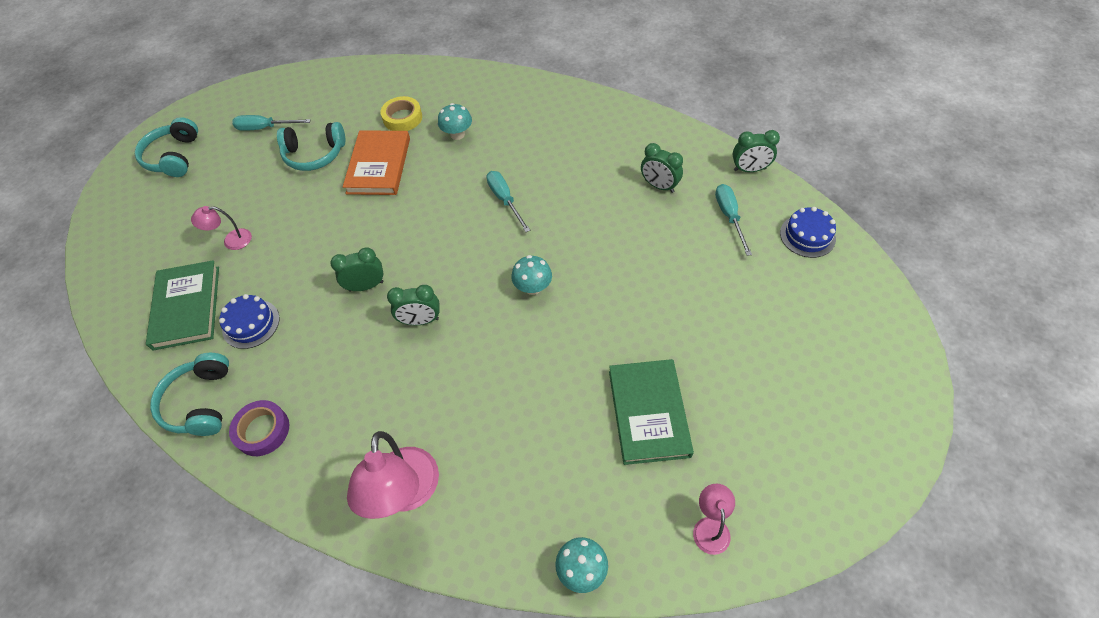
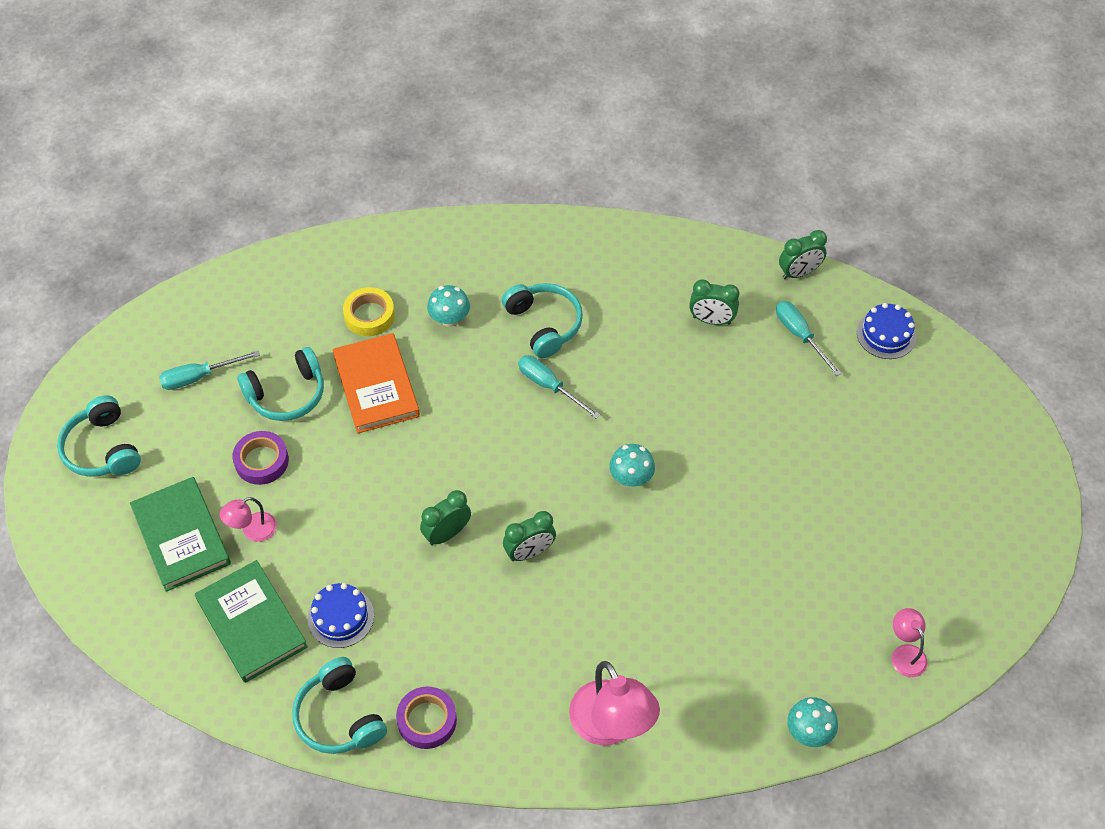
camera: 25 degrees left, 0 degrees up
green book [609,359,694,465] -> green book moved to [130,477,231,591]
none -> purple tape [233,431,289,485]
none -> turquoise headphones [502,283,583,358]

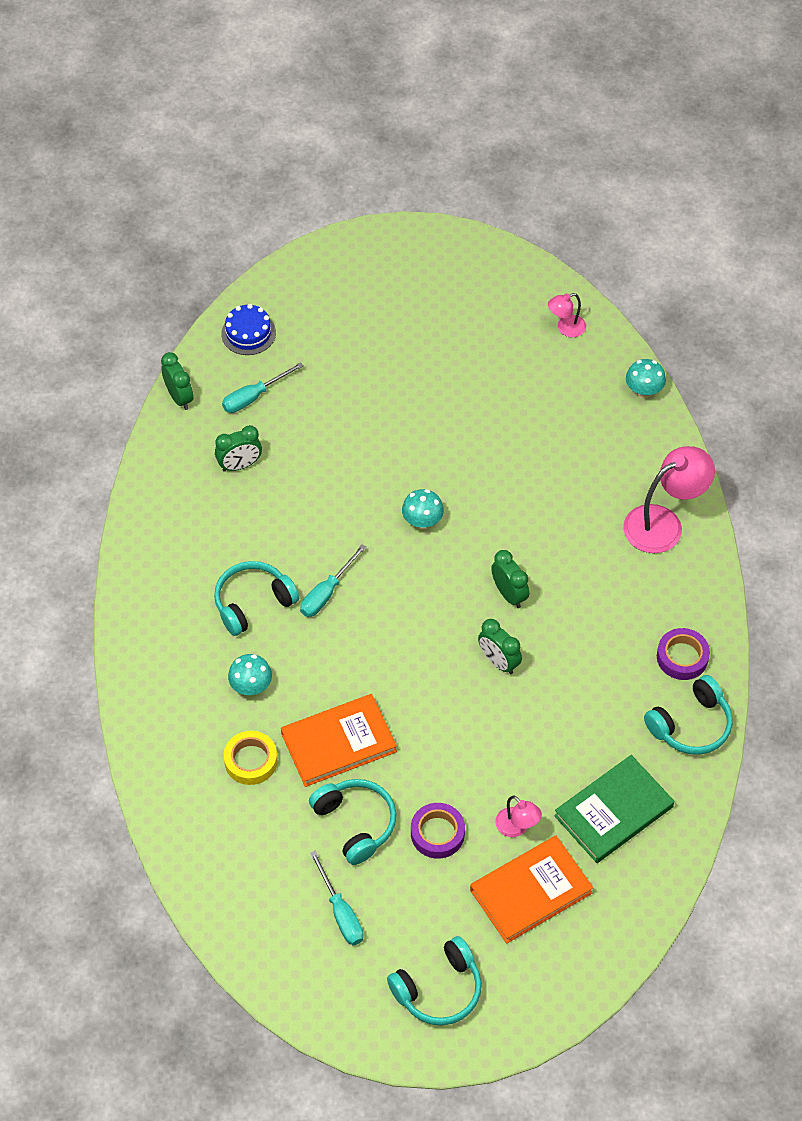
camera: 95 degrees left, 0 degrees up
green book [130,477,231,591] -> orange book [470,836,594,944]
blue cake [308,583,374,648] -> none
green clock [689,280,739,325] -> green clock turned 60 degrees clockwise [215,425,262,472]

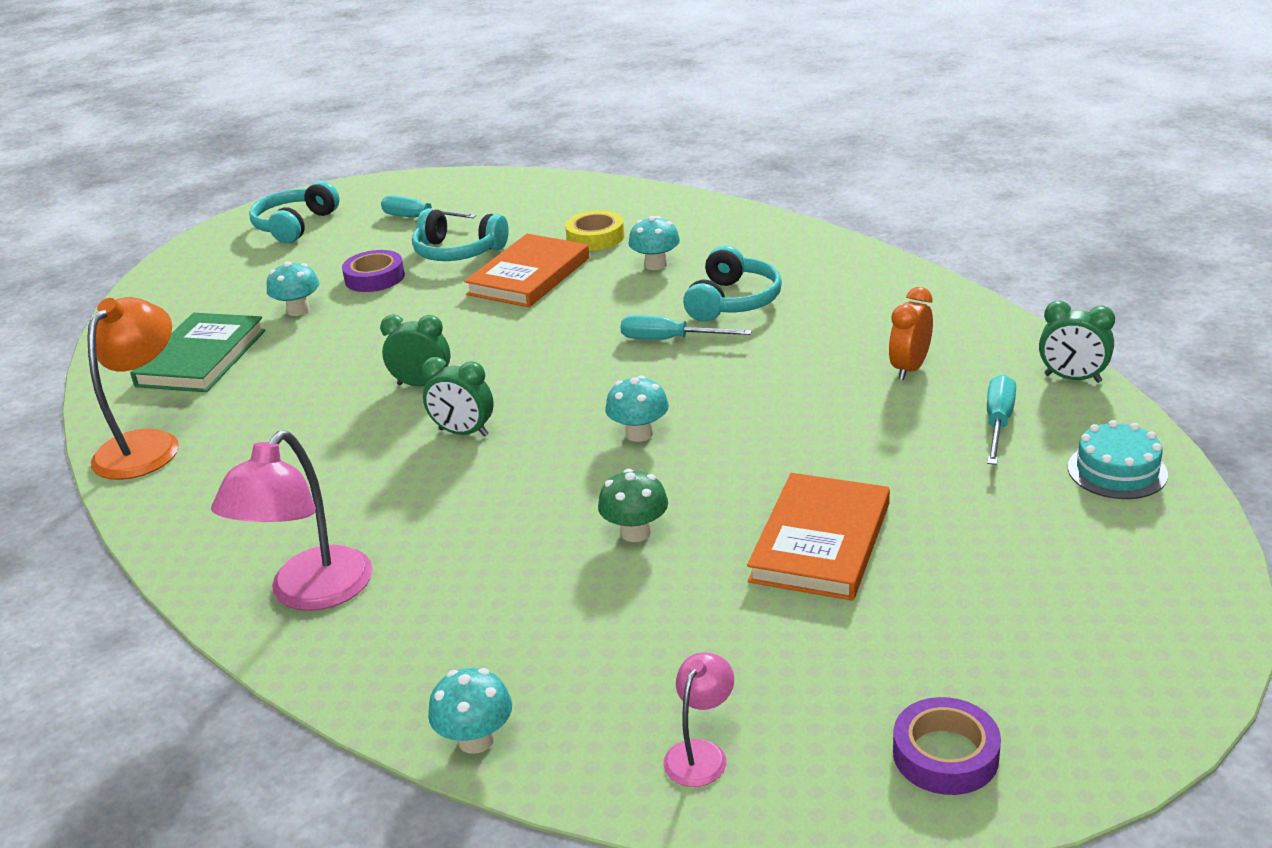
camera: 145 degrees right, 25 degrees down
green clock [215,425,262,472] -> orange clock [889,287,933,380]
blue cake [221,304,276,355] -> turquoise cake [1068,420,1168,499]
turquoise screwdriver [300,544,367,617] -> turquoise screwdriver turned 75 degrees counterclockwise [620,315,752,340]
orange book [470,836,594,944] -> orange book moved to [747,473,890,601]
pink lamp [495,796,542,837] -> turquoise mushroom [267,261,319,316]
turquoise headphones [644,675,733,755] -> orange lamp [87,297,179,480]
purple tape [657,628,710,680] -> purple tape moved to [893,697,1001,795]
none -> green mushroom [598,469,668,542]

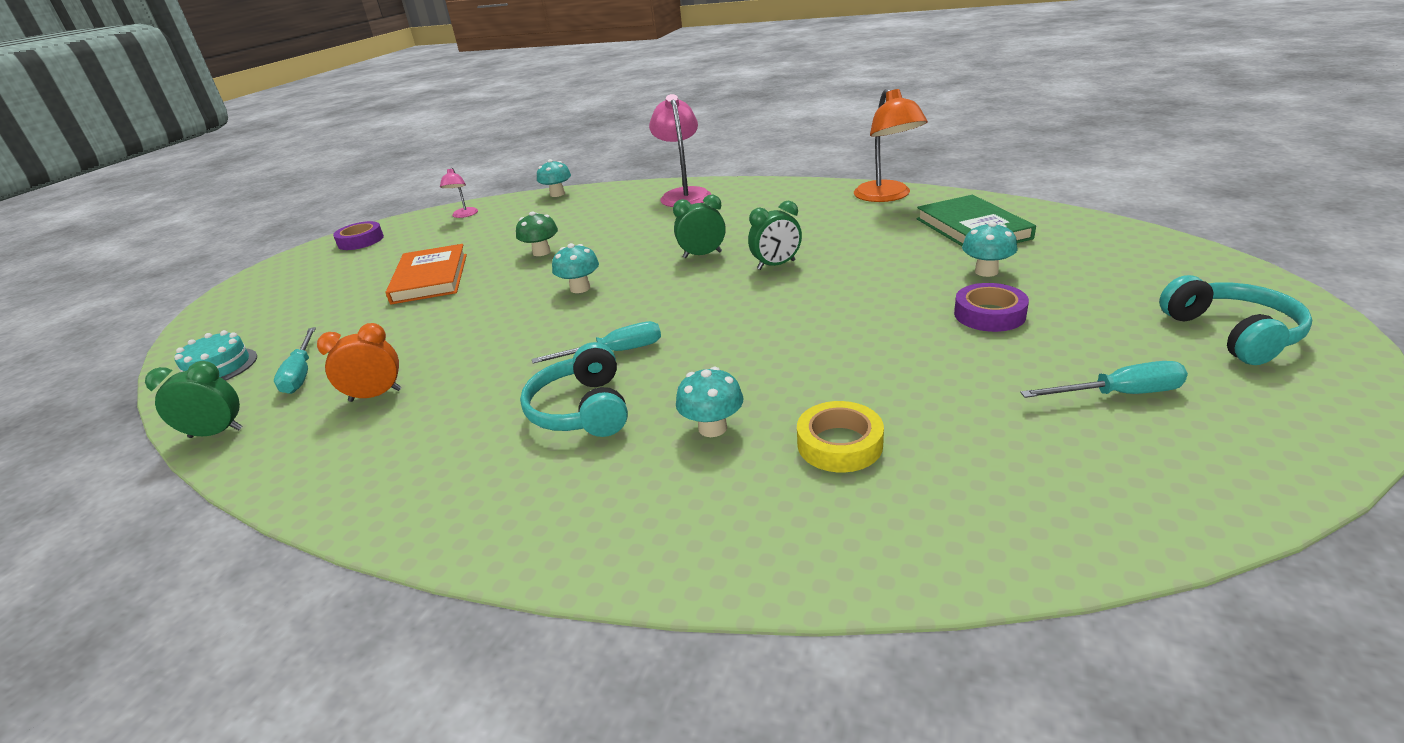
camera: 150 degrees right, 0 degrees up
turquoise headphones [412,209,509,261] -> none
orange book [464,234,589,307] -> none
orange clock [889,287,933,380] -> orange clock turned 105 degrees counterclockwise [317,323,401,402]

